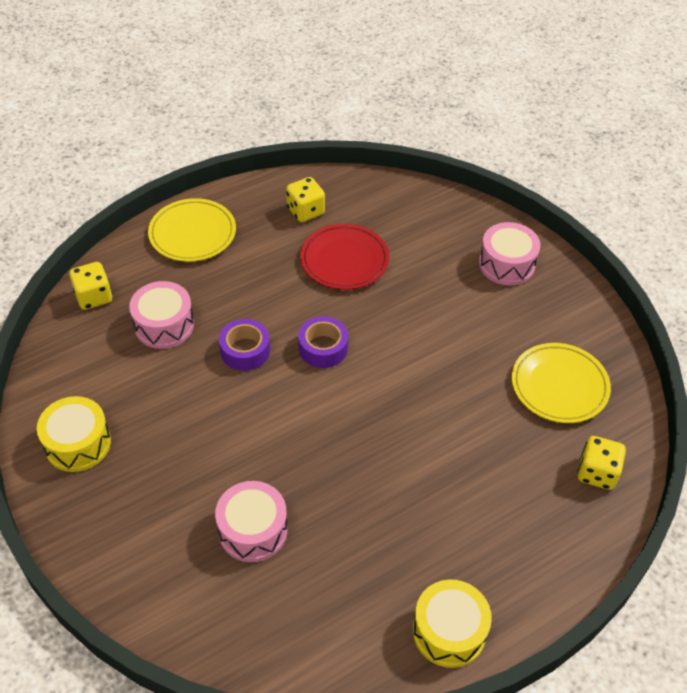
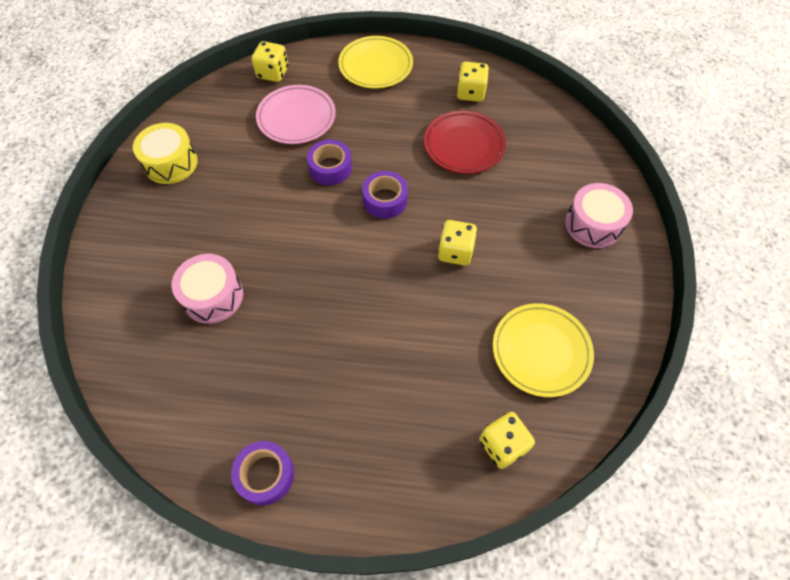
camera: 40 degrees right, 10 degrees up
pink drum [129,281,194,349] -> pink plate [256,85,336,144]
yellow drum [413,579,492,668] -> purple tape [231,441,294,505]
none -> yellow dice [438,220,477,266]

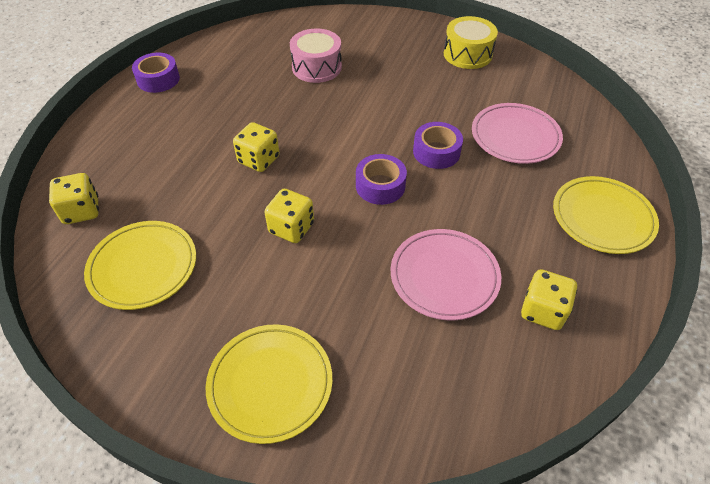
camera: 105 degrees right, 10 degrees down
yellow dice [252,41,288,82] -> yellow dice moved to [233,122,280,172]
red plate [424,111,506,174] -> pink plate [391,229,501,320]
pink drum [565,183,633,248] -> yellow plate [206,324,332,444]

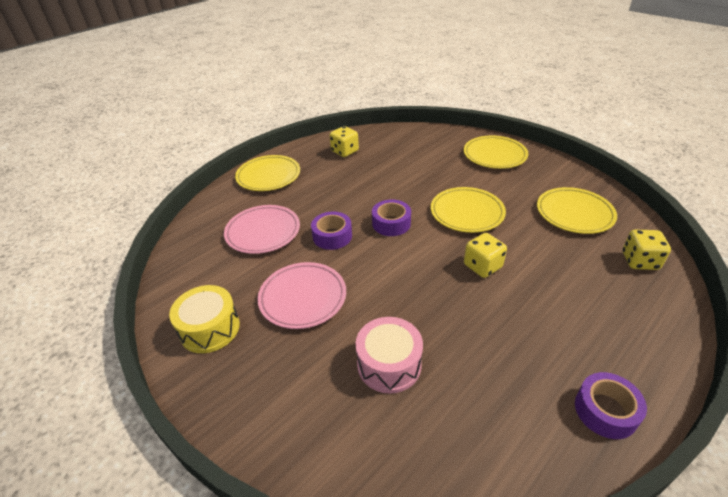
camera: 155 degrees left, 10 degrees down
yellow dice [264,189,314,243] -> yellow plate [431,187,506,233]
pink plate [391,229,501,320] -> pink plate moved to [257,262,346,329]

